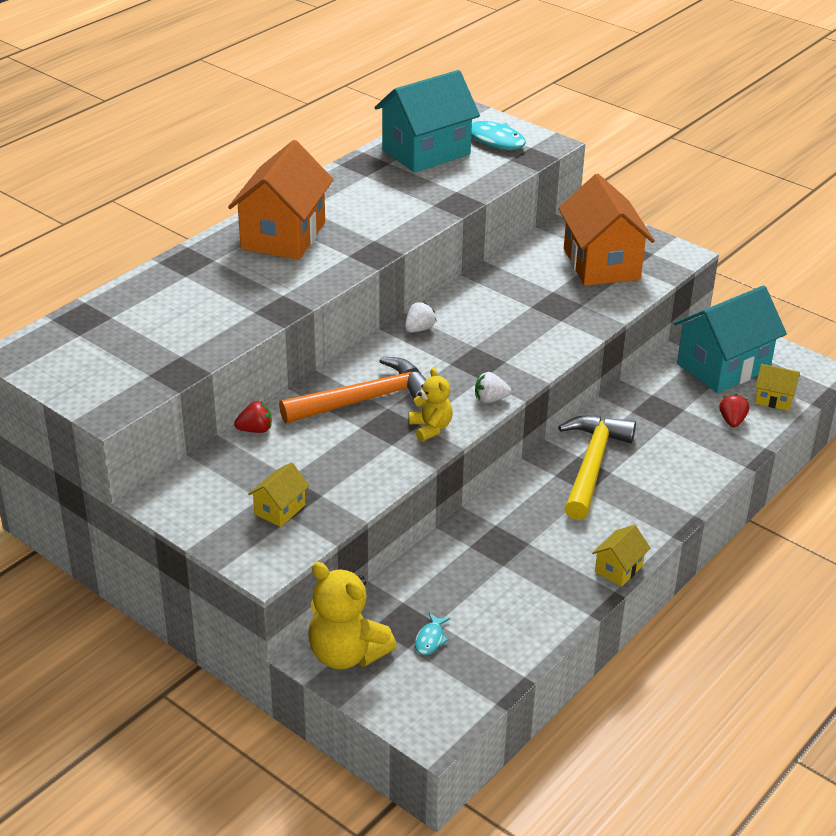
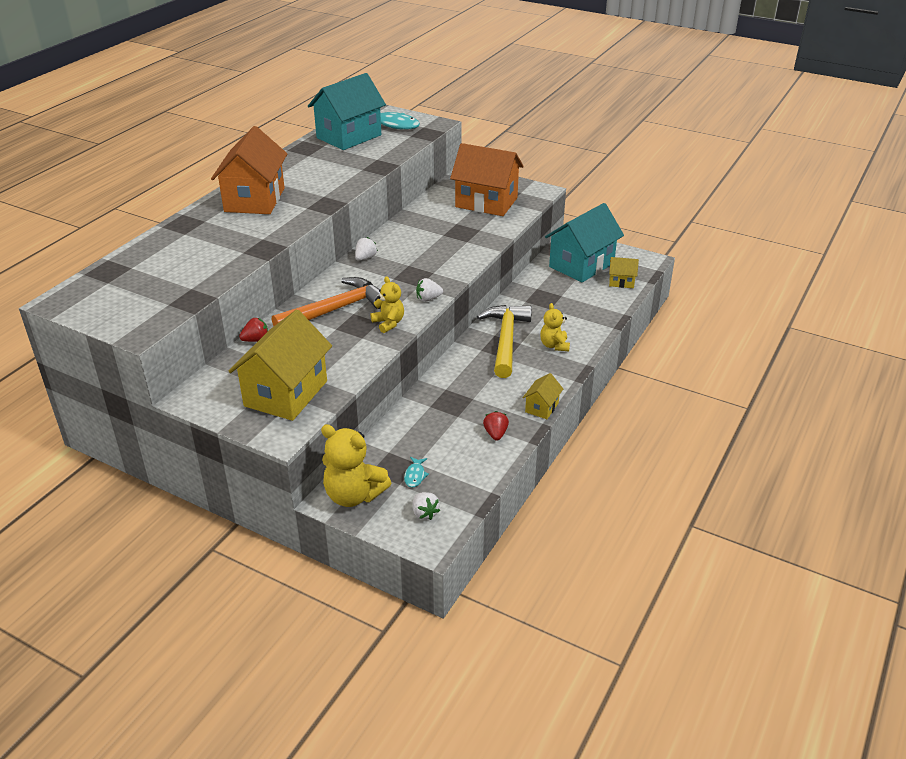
camera: 10 degrees left, 0 degrees up
yellow house [248,462,310,527] -> yellow house [228,309,332,421], size x2.18
orange house [558,174,655,286] -> orange house turned 45 degrees counterclockwise [450,143,524,216]
red strawberry [719,394,749,428] -> red strawberry moved to [483,411,509,441]
none -> white strawberry [413,492,440,520]
none -> yellow teddy bear [540,303,570,351]

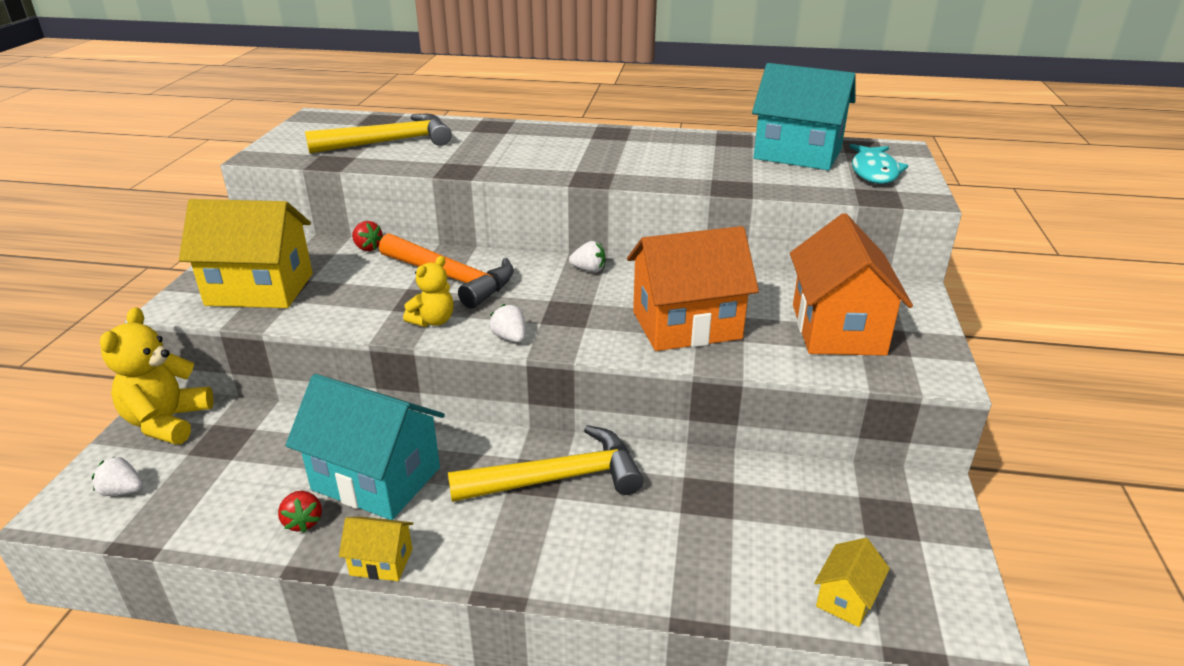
camera: 70 degrees right, 5 degrees down
orange house [211,126,287,214] -> orange house moved to [627,226,759,351]
turquoise fish [404,457,429,488] -> none
white strawberry [413,492,440,520] -> white strawberry turned 60 degrees clockwise [92,457,143,496]
red strawberry [483,411,509,441] -> red strawberry turned 90 degrees clockwise [278,491,322,533]
yellow teddy bear [540,303,570,351] -> none
turquoise house [545,203,624,283] -> turquoise house moved to [285,374,445,520]
yellow house [609,257,639,288] -> yellow house turned 45 degrees clockwise [814,538,890,627]
none -> yellow hammer [305,114,452,154]

